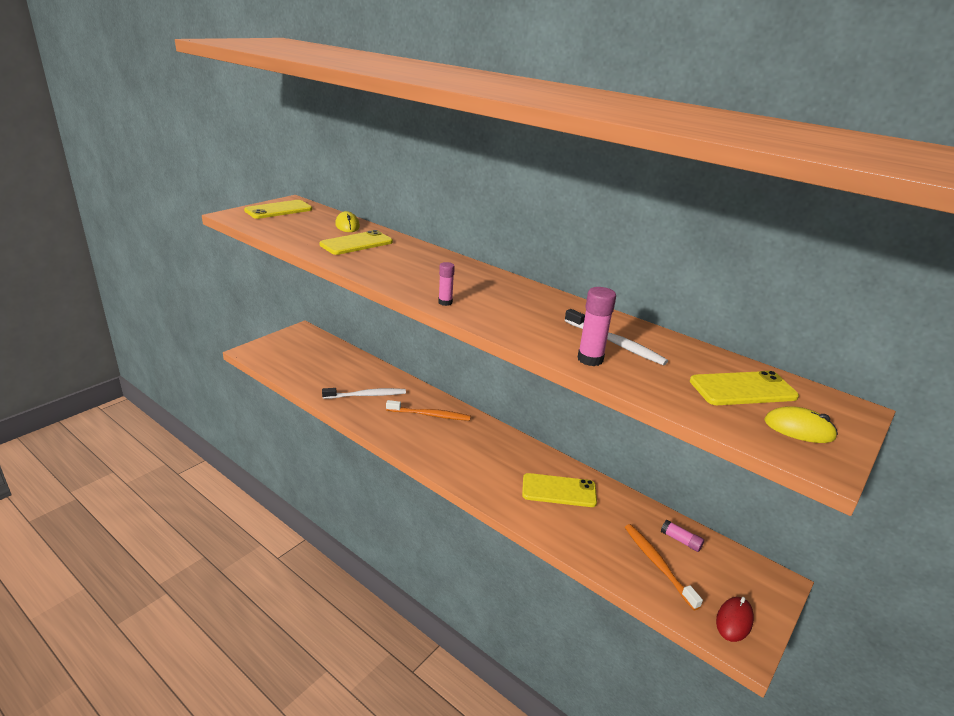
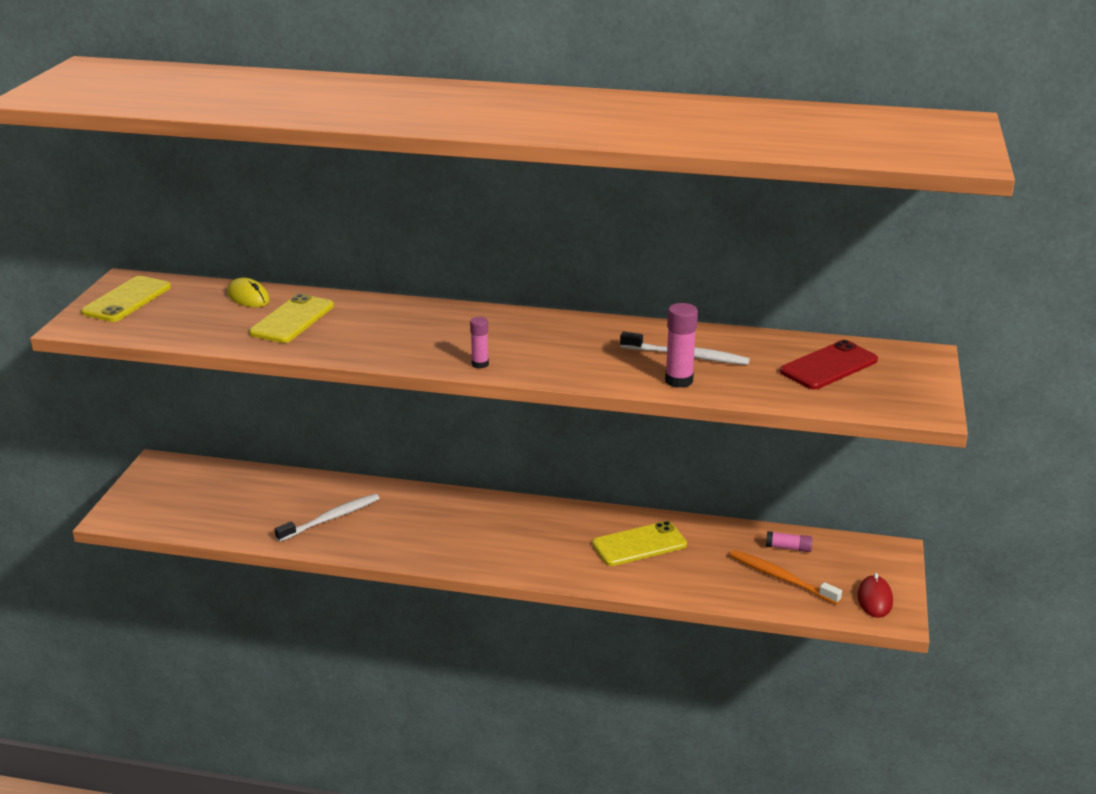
camera: 25 degrees left, 0 degrees up
orange toothbrush [386,400,471,421] -> none
yellow phone [690,371,799,405] -> red phone [780,340,878,390]
yellow mouse [764,407,838,443] -> none

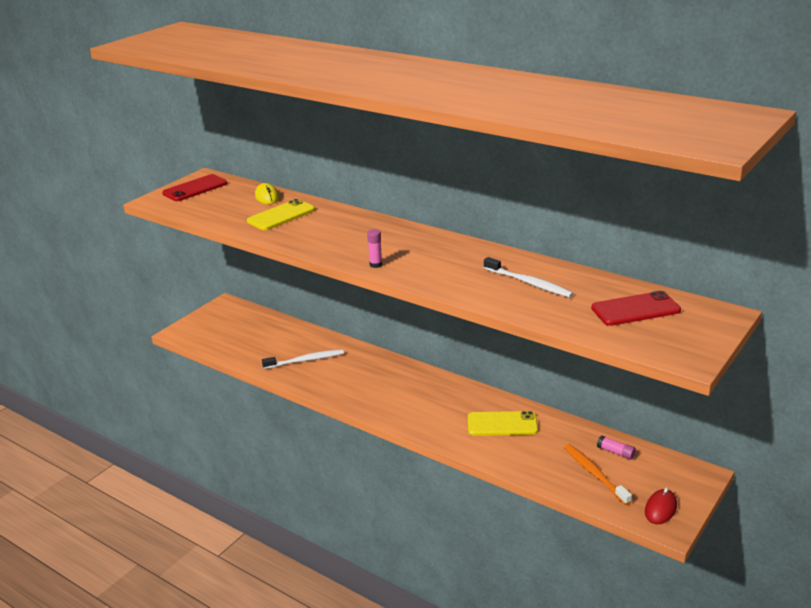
camera: 25 degrees right, 0 degrees up
yellow phone [81,276,171,322] -> red phone [162,174,228,201]
pink glue stick [665,303,698,388] -> none

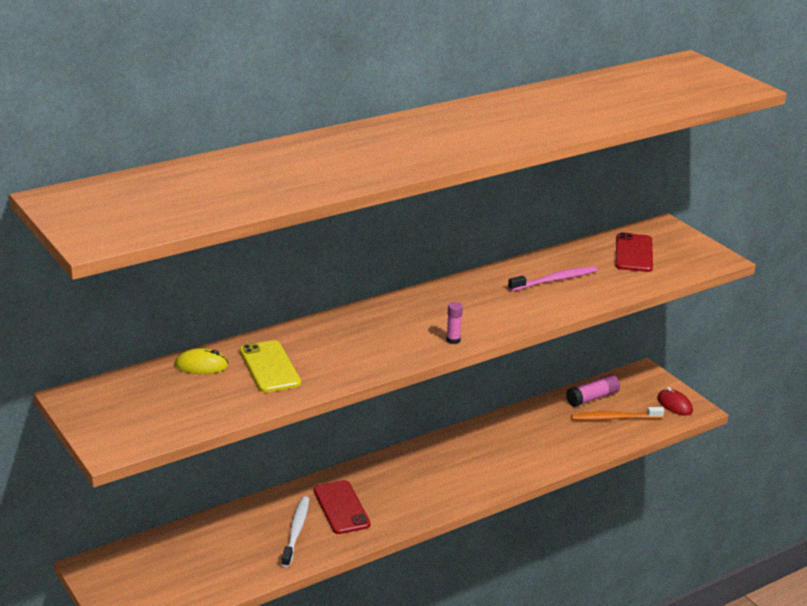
camera: 70 degrees left, 0 degrees up
red phone [162,174,228,201] -> red phone moved to [314,480,370,534]
yellow phone [468,411,538,436] -> none
white toothbrush [484,257,574,298] -> pink toothbrush [508,266,598,291]
pink glue stick [597,435,636,460] -> pink glue stick [566,374,620,407], size x1.59

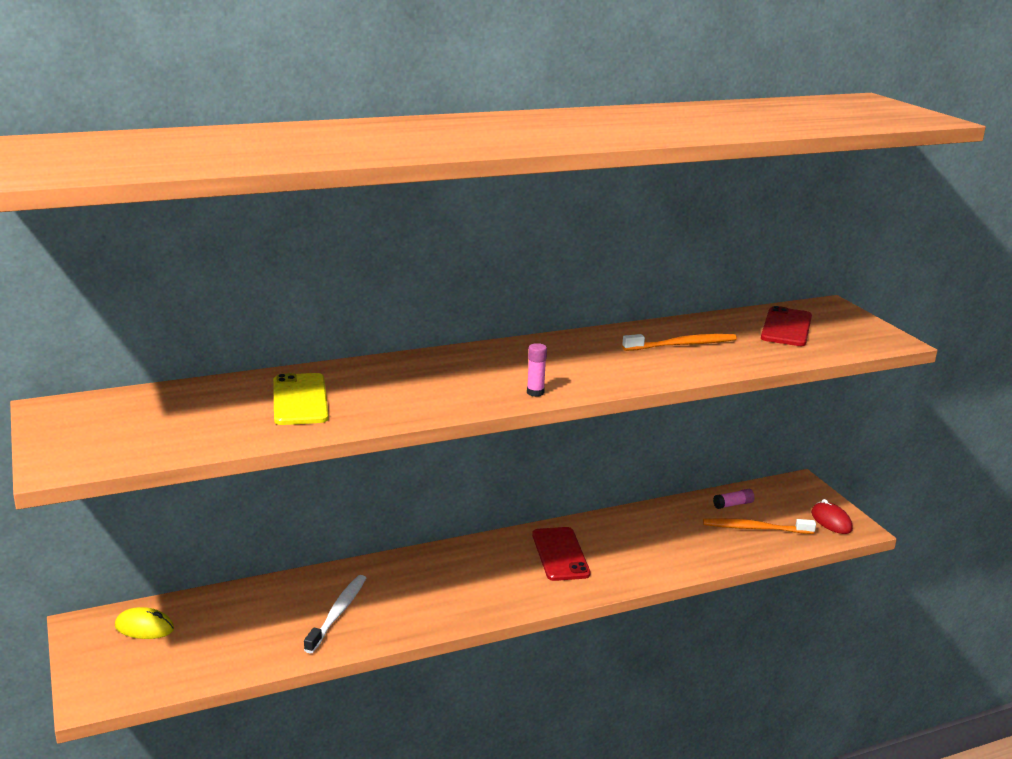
camera: 10 degrees right, 5 degrees down
yellow mouse [175,348,228,374] -> yellow mouse moved to [115,607,174,639]
red phone [314,480,370,534] -> red phone moved to [532,527,591,581]
pink toothbrush [508,266,598,291] -> orange toothbrush [622,334,737,351]
pink glue stick [566,374,620,407] -> pink glue stick [713,489,755,509], size x0.63

